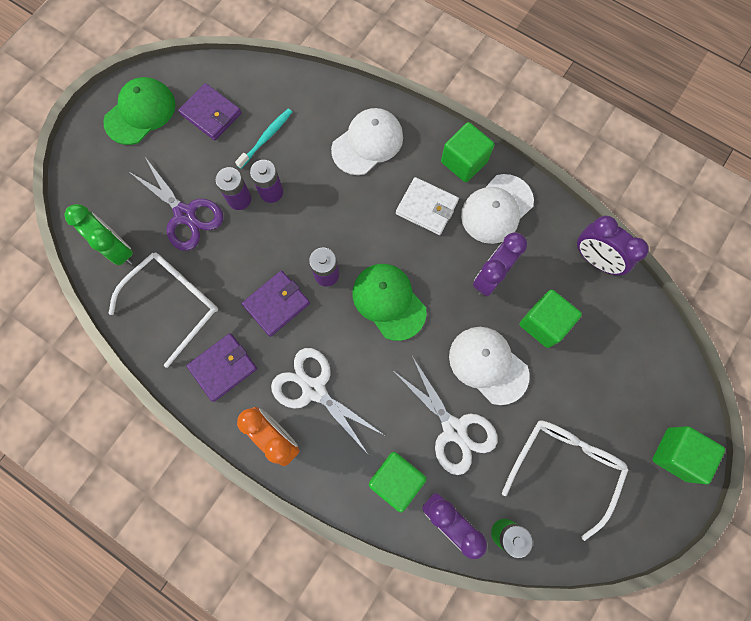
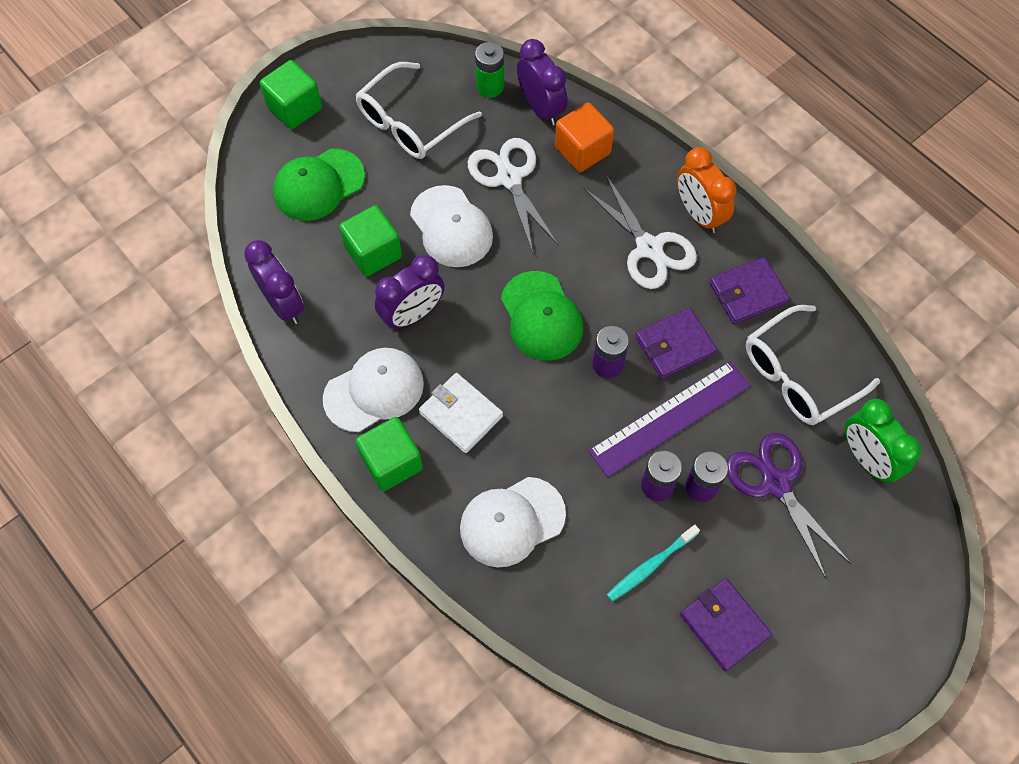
camera: 165 degrees left, 10 degrees down
green cap [103,77,176,145] -> green cap moved to [273,149,365,221]
green cube [369,452,427,513] -> orange cube [555,103,614,172]
none -> purple ruler [588,361,750,477]

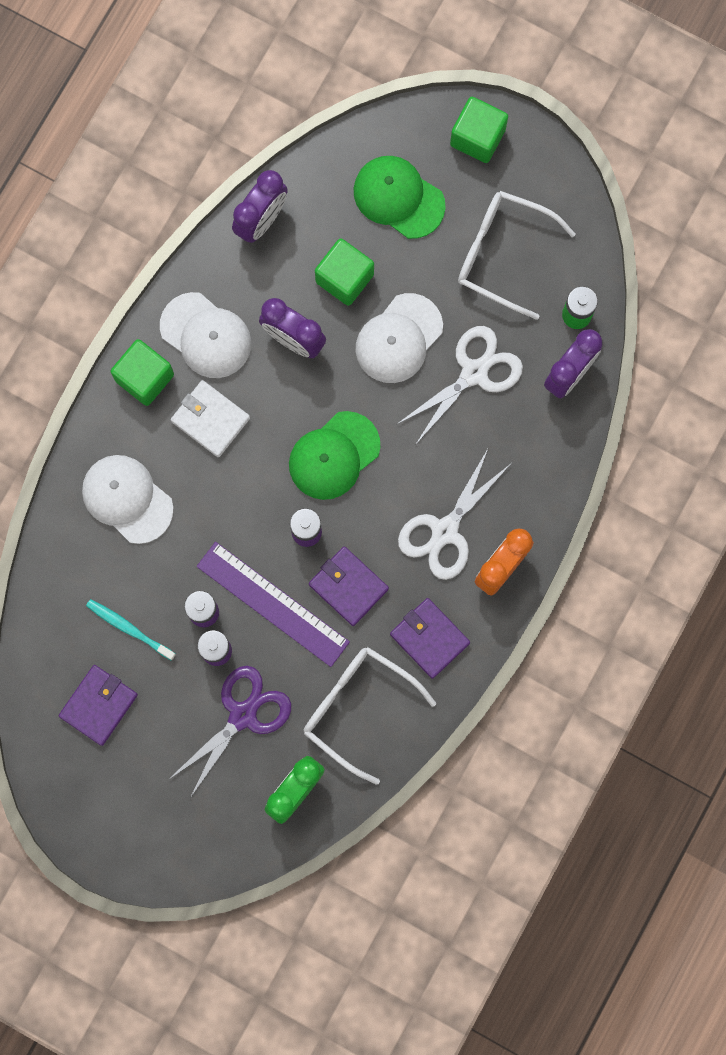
camera: 70 degrees right, 15 degrees up
white wallet [419,373,503,453] -> white wallet turned 75 degrees counterclockwise [171,380,250,457]
orange cube [555,103,614,172] -> none

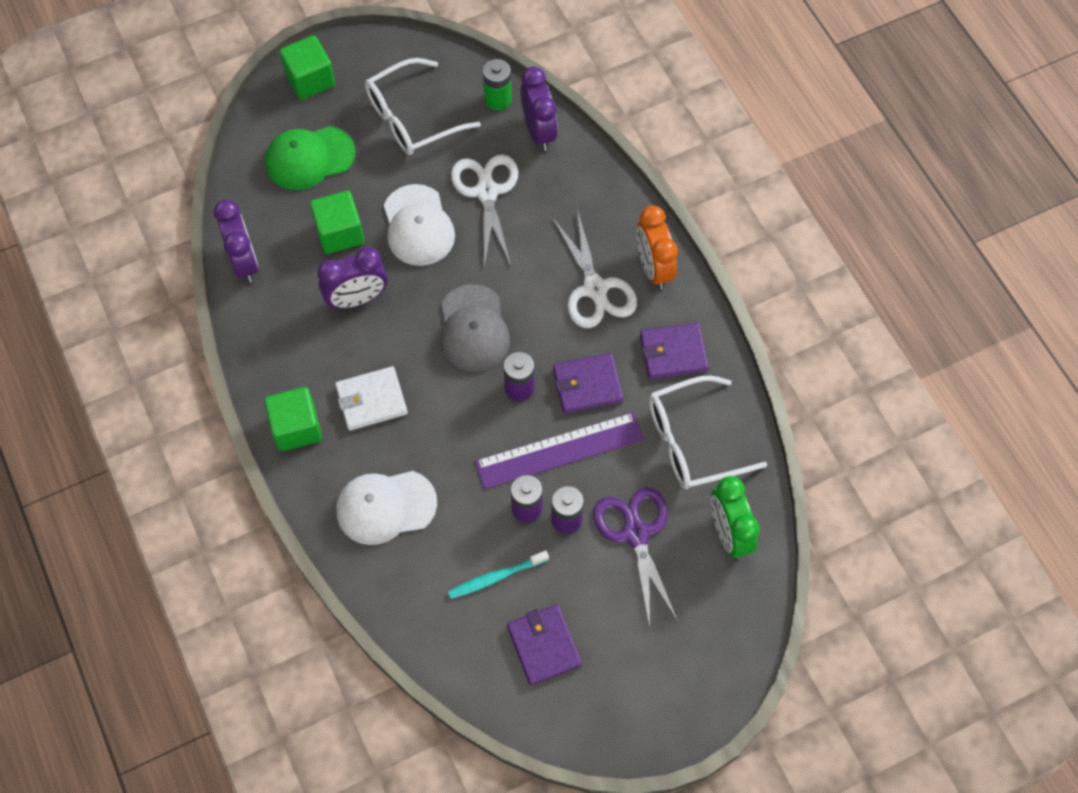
camera: 55 degrees left, 15 degrees down
white cap [160,292,251,378] -> none
green cap [289,411,380,500] -> grey cap [440,284,510,372]

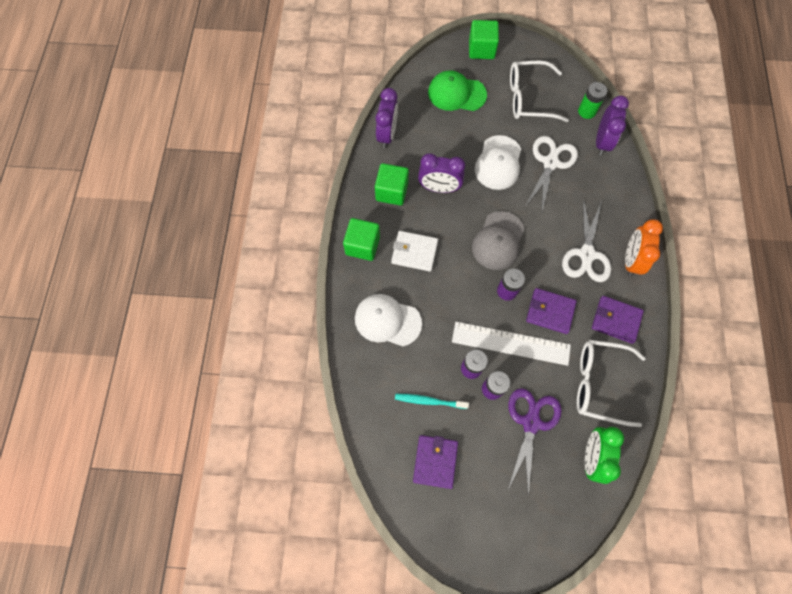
camera: 30 degrees right, 5 degrees up
green cube [310,191,364,254] -> green cube moved to [375,163,409,206]
purple ruler [475,412,644,489] -> white ruler [452,322,571,366]

